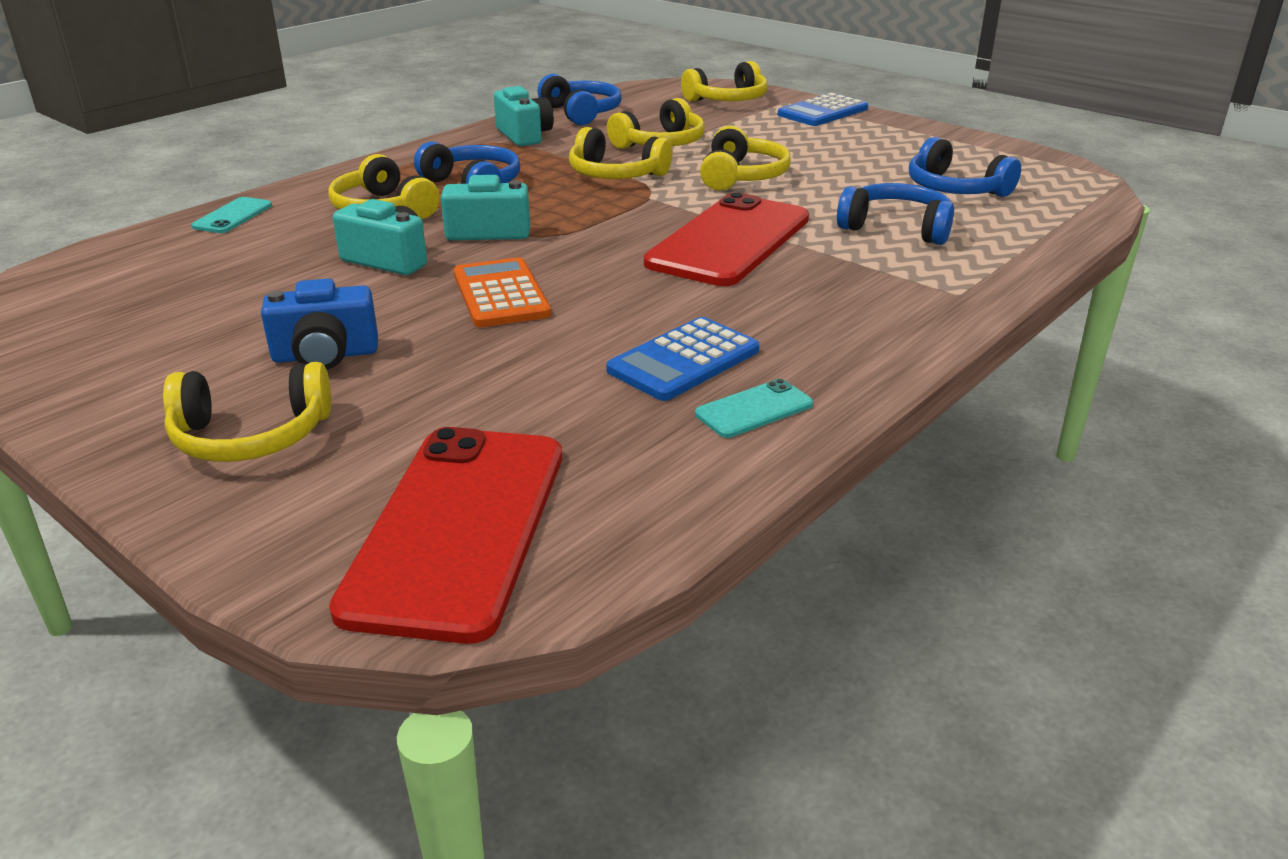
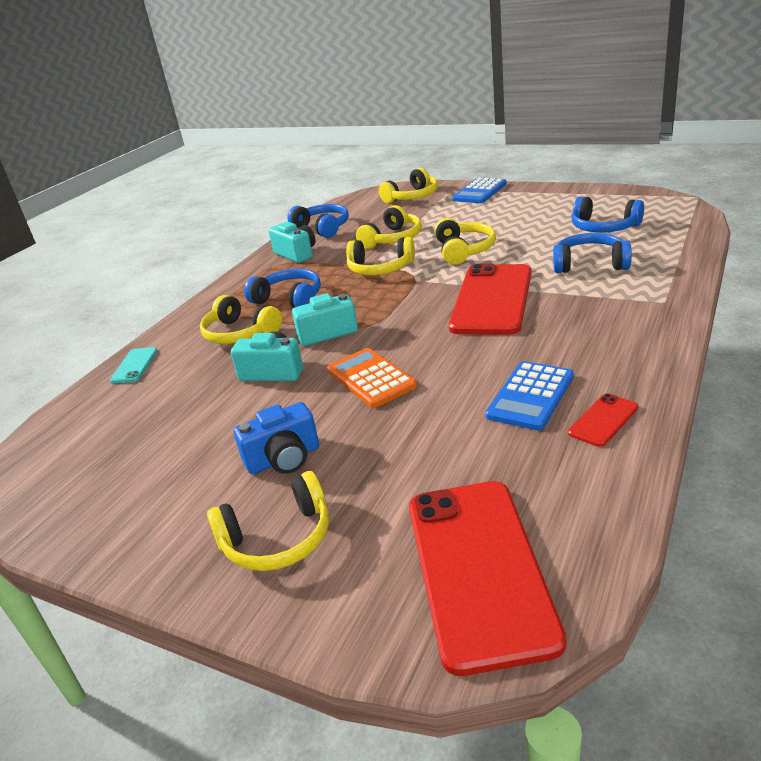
camera: 10 degrees left, 0 degrees up
turquoise phone [695,379,813,438] -> red phone [568,393,638,447]

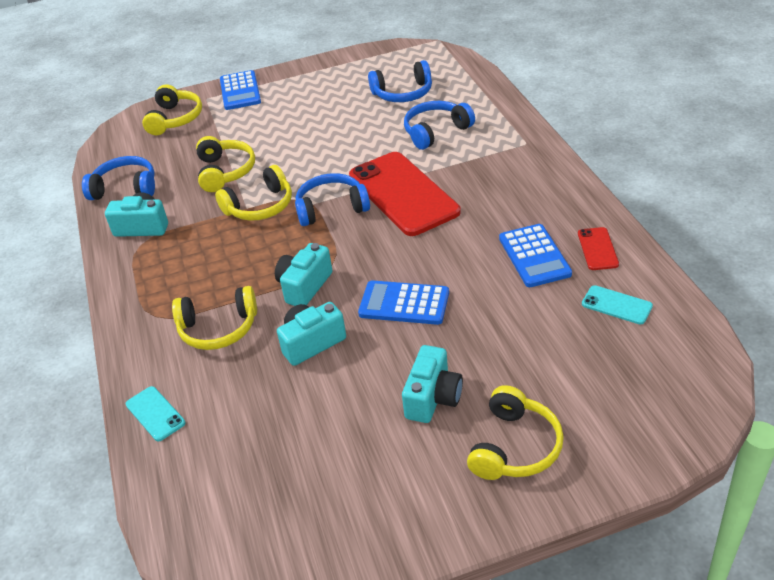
camera: 45 degrees left, 10 degrees up
blue camera [233,402,319,474] -> turquoise camera [402,345,463,423]
blue headphones [244,269,321,308] -> blue headphones moved to [295,173,370,226]
orange calculator [327,348,417,408] -> blue calculator [358,280,449,325]
red phone [409,481,566,676] -> none
yellow headphones [434,218,496,265] -> none
none -> turquoise phone [582,285,653,324]

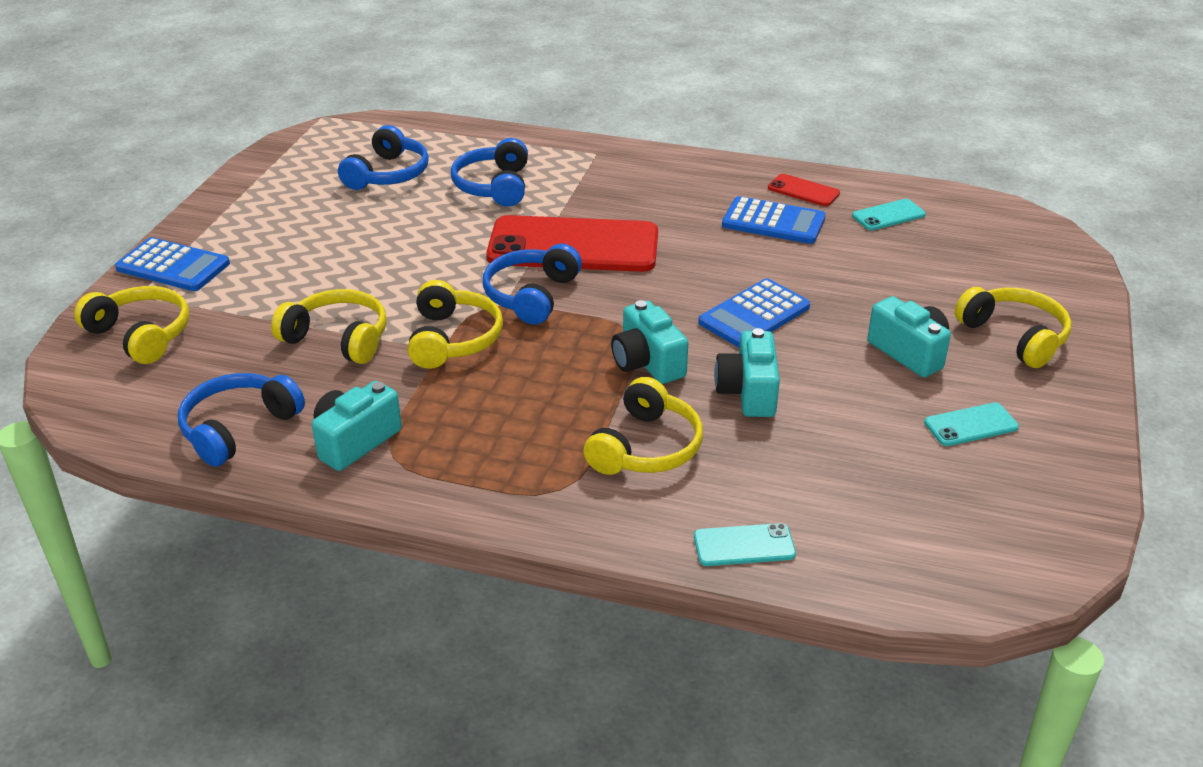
camera: 60 degrees left, 5 degrees down
none -> turquoise phone [924,402,1019,446]

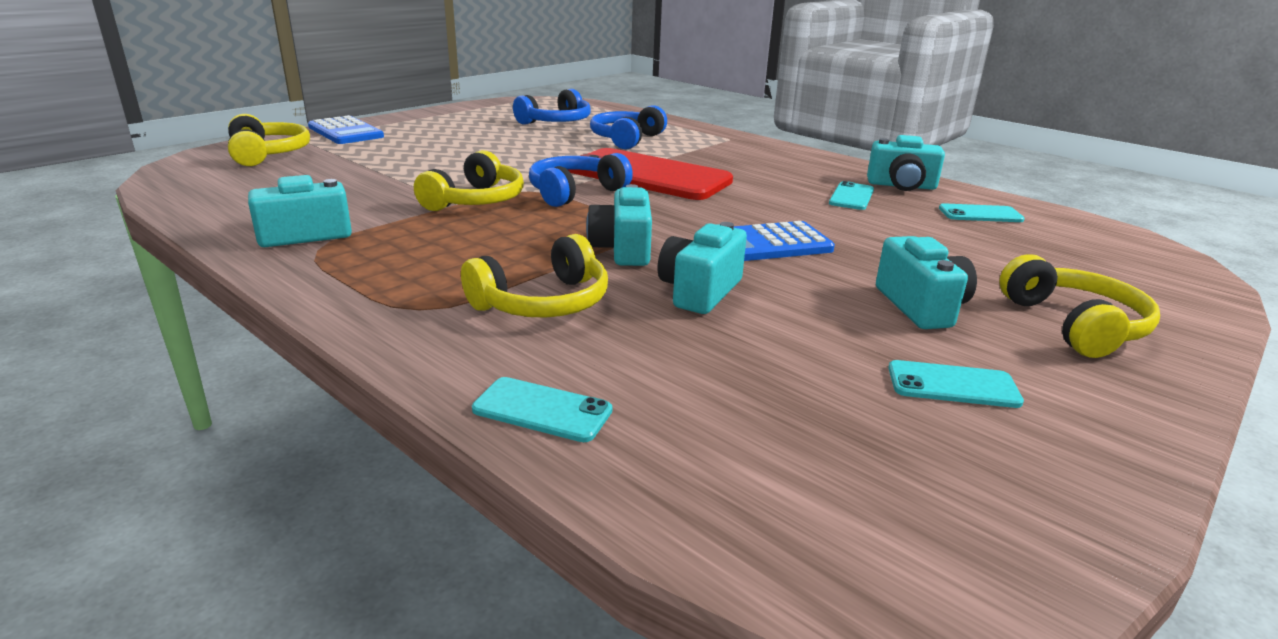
camera: 25 degrees right, 10 degrees down
blue headphones [178,373,305,467] -> none
yellow headphones [271,289,387,364] -> none
blue calculator [722,196,826,244] -> turquoise phone [829,181,874,210]
red phone [768,174,840,206] -> turquoise camera [867,135,945,191]

